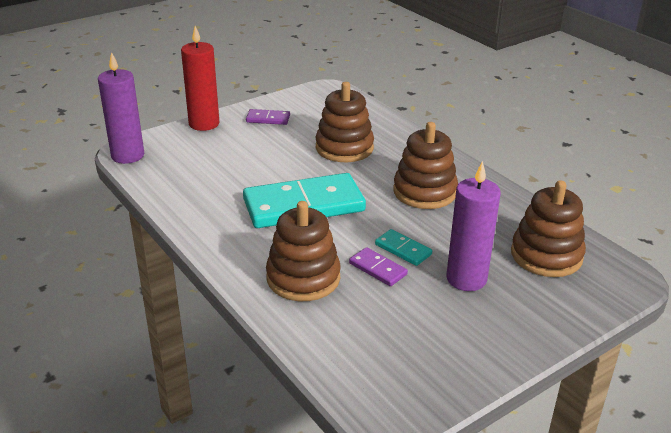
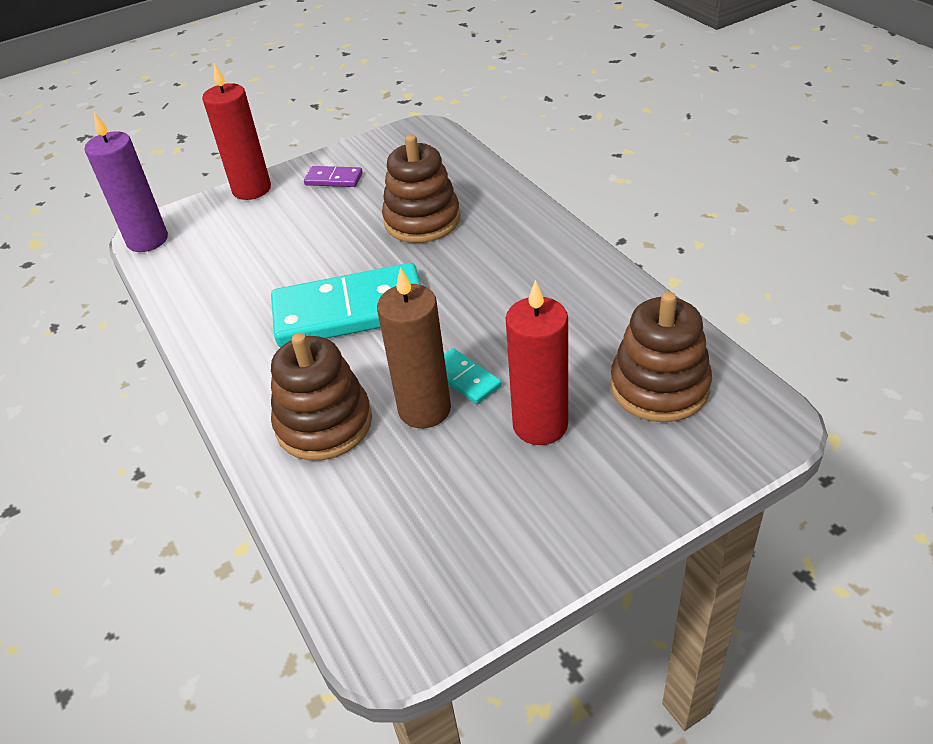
camera: 10 degrees right, 10 degrees up
purple domino [349,247,408,286] -> brown candle [377,267,451,428]
brown stacking toy [393,122,458,209] -> none
purple candle [446,161,501,291] -> red candle [506,280,568,445]

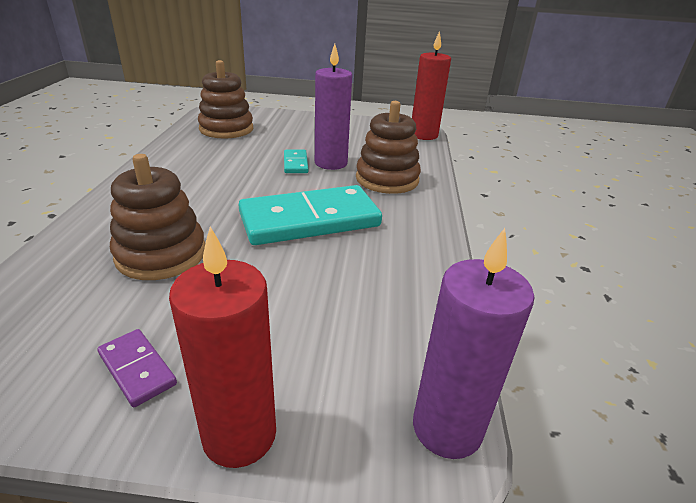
camera: 150 degrees left, 10 degrees down
turquoise domino [271,263,421,347] -> turquoise domino turned 45 degrees counterclockwise [238,185,382,245]
brown candle [377,267,451,428] -> purple candle [315,44,352,170]
red candle [506,280,568,445] -> red candle moved to [412,31,451,140]

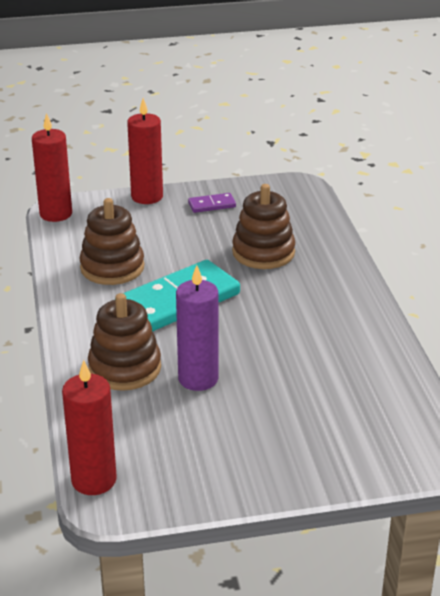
camera: 165 degrees right, 0 degrees up
purple domino [97,329,177,407] -> purple domino turned 45 degrees counterclockwise [188,193,236,213]
brown stacking toy [198,60,253,139] -> brown stacking toy moved to [80,198,144,285]
turquoise domino [284,150,308,173] -> none
purple candle [413,228,534,459] -> red candle [32,113,72,222]

